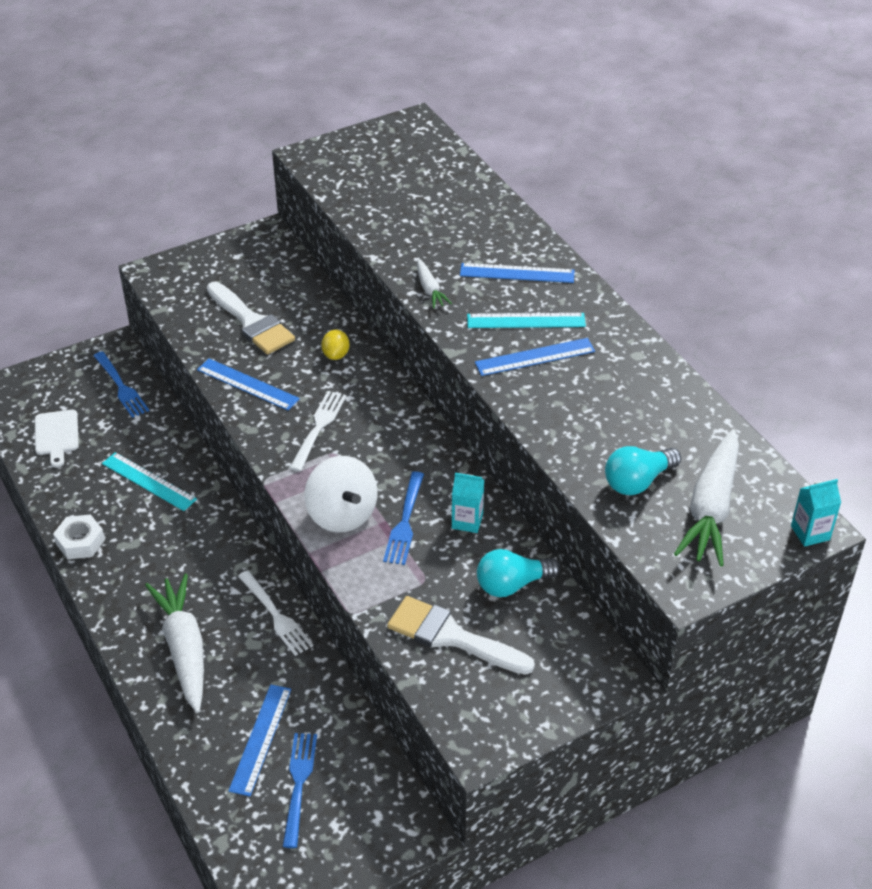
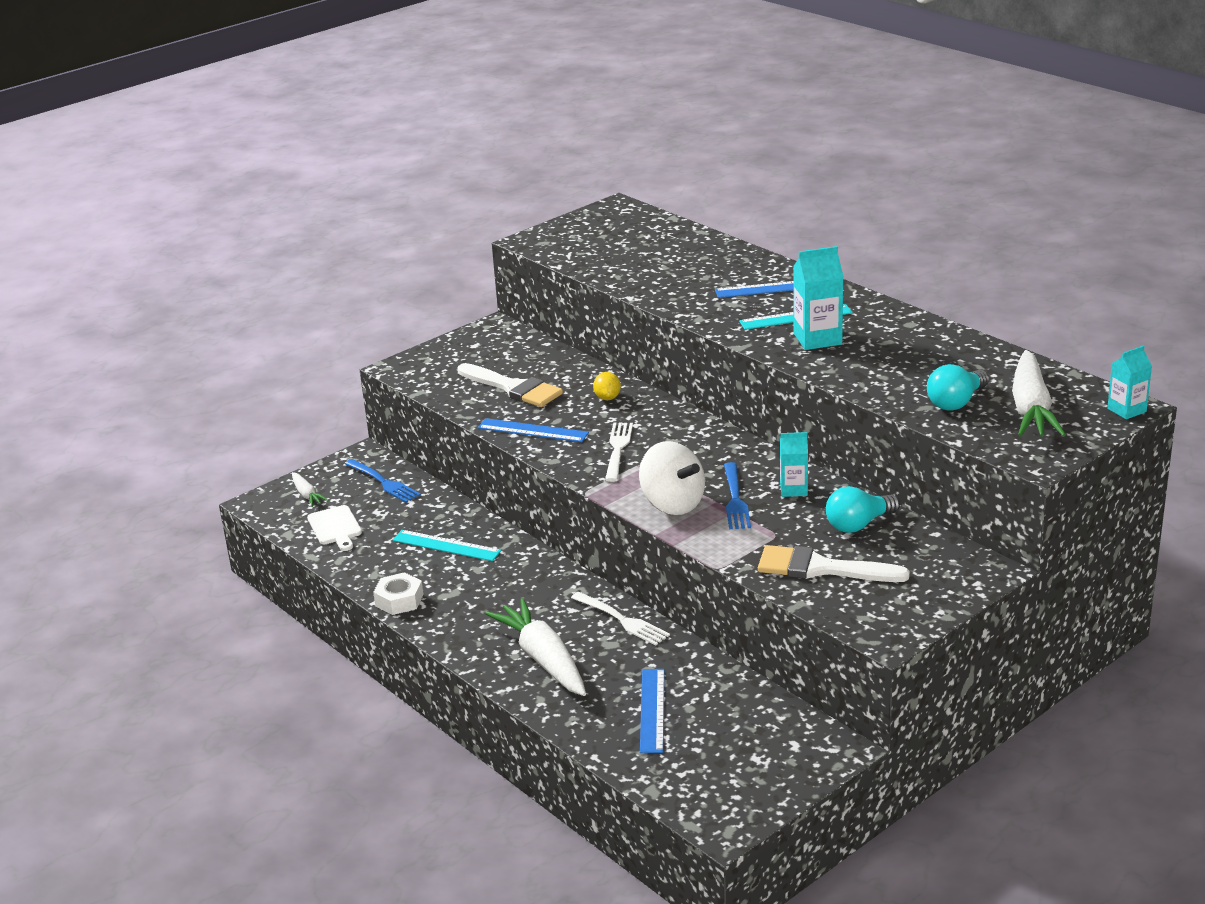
camera: 10 degrees left, 15 degrees down
blue fork [283,733,317,848] -> none
white carrot [417,259,452,308] -> white carrot moved to [292,472,329,507]
blue ruler [475,338,595,376] -> turquoise carton [793,246,844,350]

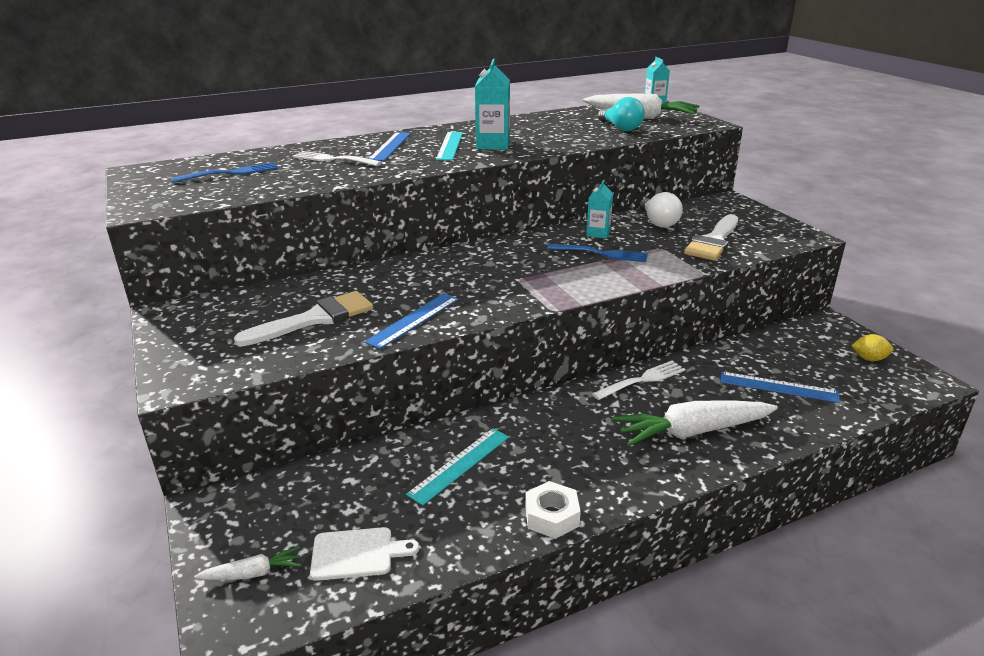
camera: 75 degrees left, 0 degrees up
blue fork [344,459,421,503] -> blue fork moved to [171,162,278,183]
yellow lemon [593,372,621,400] -> yellow lemon moved to [851,334,893,361]
white fork [605,423,633,482] -> white fork moved to [293,151,382,166]
white spinning top [639,441,705,515] -> none
turquoise light bulb [826,486,900,533] -> white light bulb [640,192,683,228]

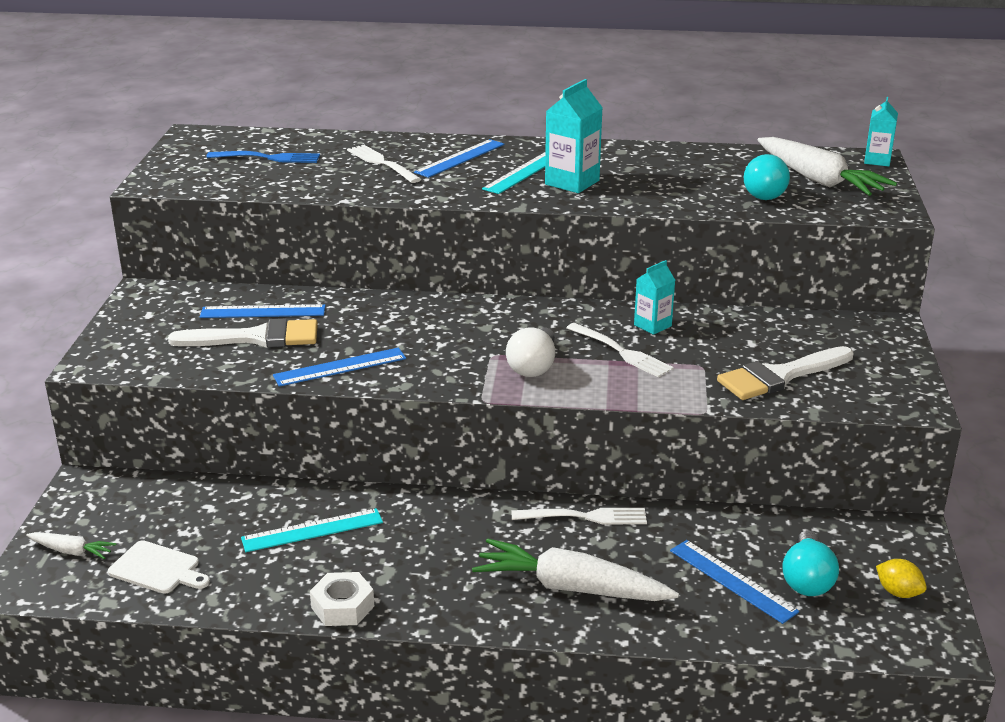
camera: 30 degrees right, 0 degrees up
blue fork [547,244,648,262] -> white fork [566,323,674,378]
white light bulb [640,192,683,228] -> white light bulb moved to [506,327,555,377]
none -> blue ruler [200,304,326,318]
none -> turquoise light bulb [783,530,839,596]

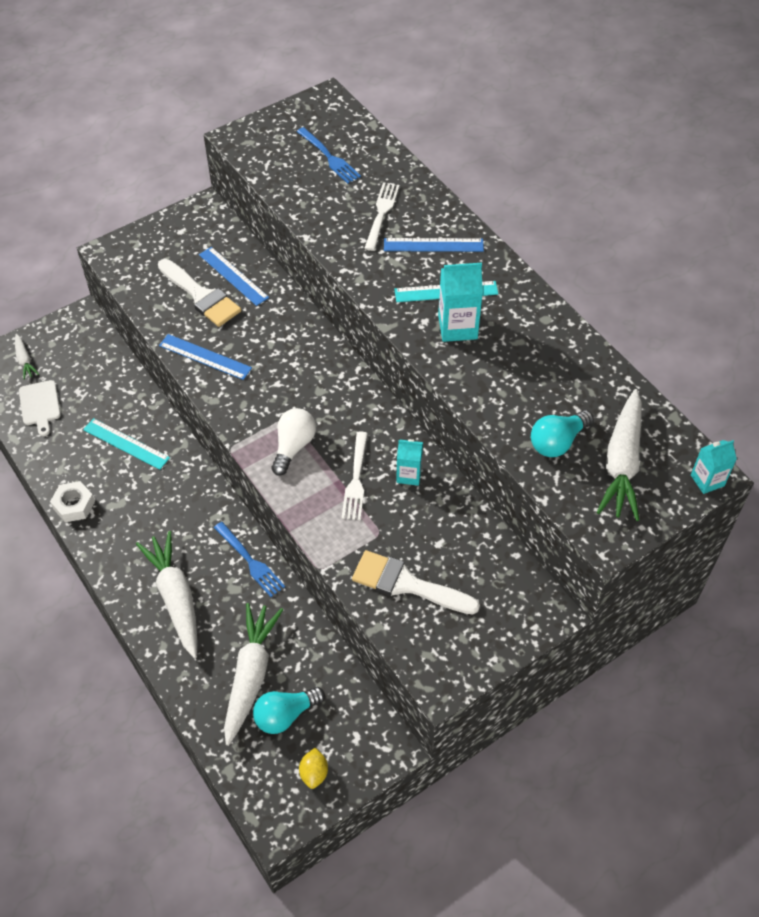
camera: 50 degrees right, 25 degrees up
white light bulb [506,327,555,377] -> white light bulb turned 135 degrees clockwise [272,408,316,476]
white fork [512,508,647,525] -> blue fork [214,522,285,597]
blue ruler [670,540,799,624] -> white carrot [224,603,283,746]

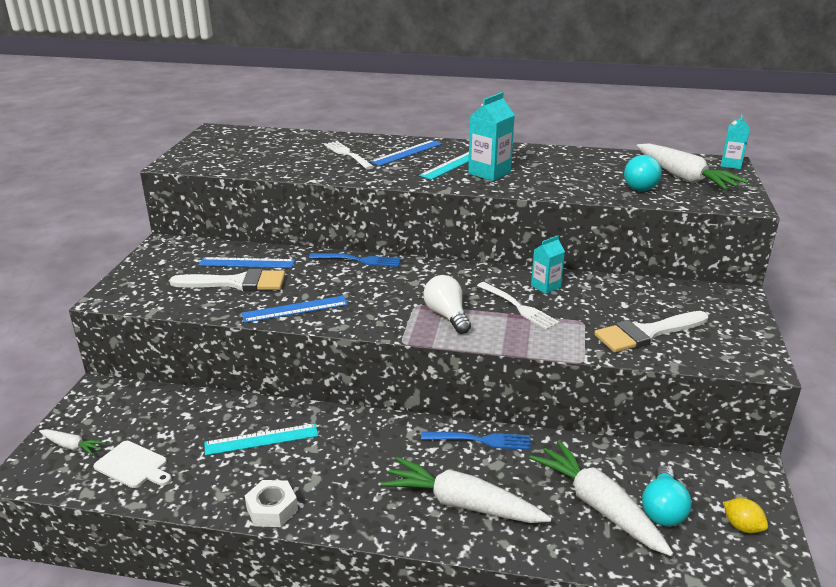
camera: 45 degrees left, 25 degrees down
blue fork [297,127,361,184] -> blue fork moved to [309,253,401,267]

